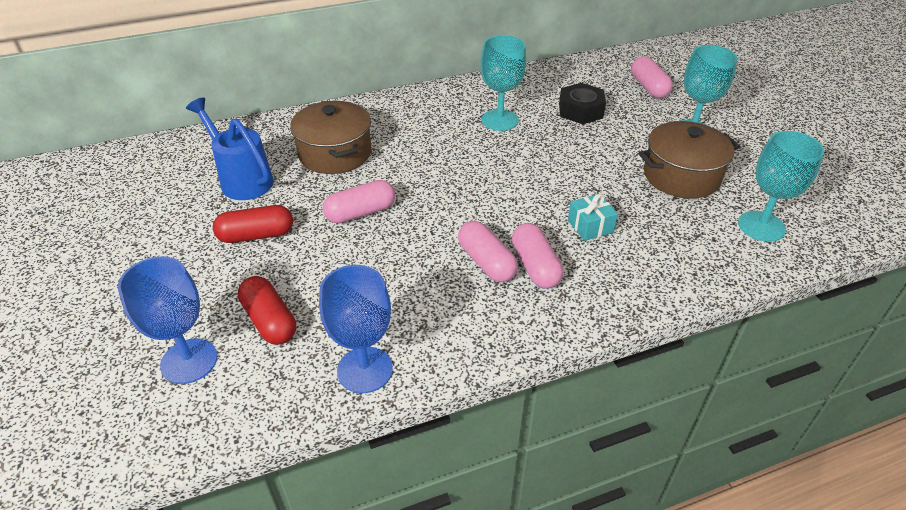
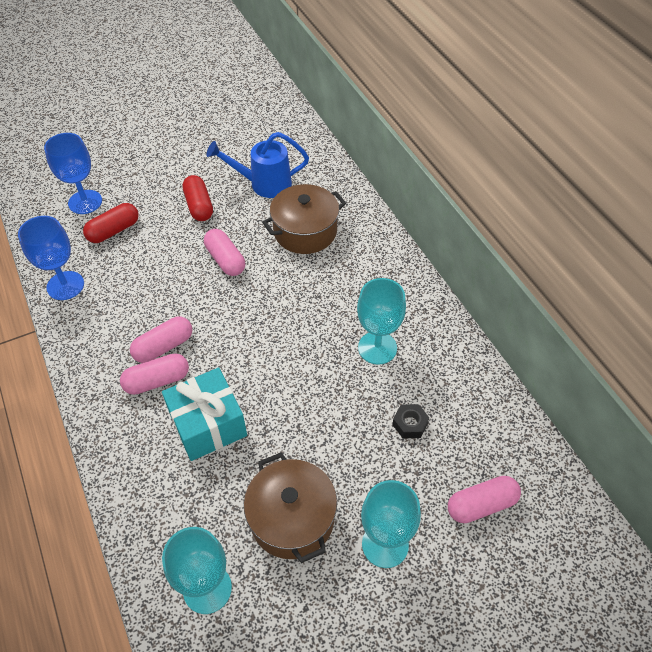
camera: 85 degrees right, 10 degrees up
blue watering can [186,97,274,200] -> blue watering can turned 135 degrees counterclockwise [206,132,309,198]
black nut [559,83,606,124] -> black nut [392,404,429,439], size x0.63
turquoise gift [568,194,618,241] -> turquoise gift [162,368,247,461], size x1.90

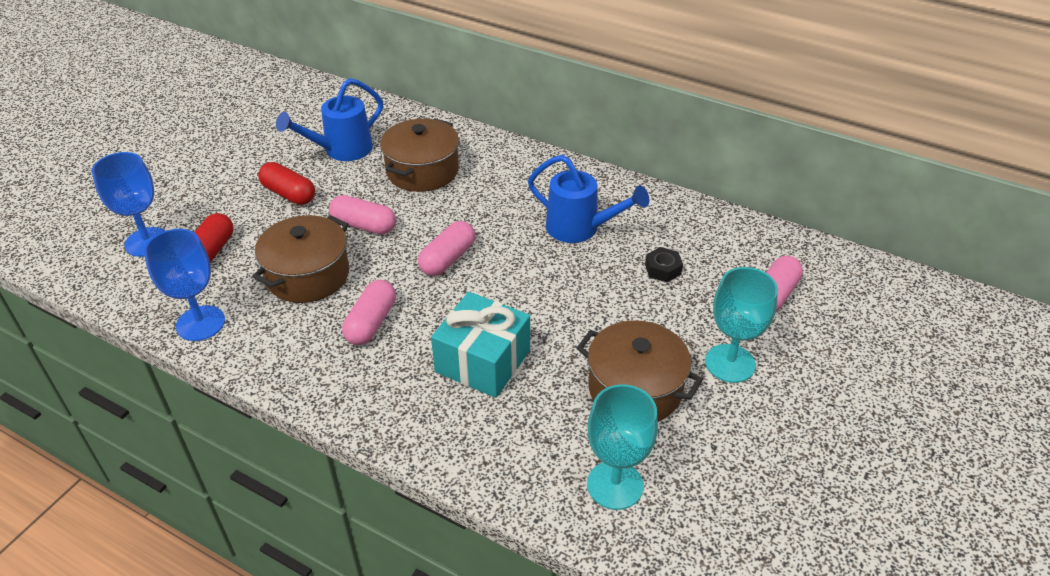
camera: 35 degrees left, 10 degrees down
pink capsule [120,353,189,395] -> pink capsule moved to [418,221,475,276]
turquoise goblet [357,278,406,365] -> blue watering can [528,155,649,243]
none -> brown pot [252,215,349,303]

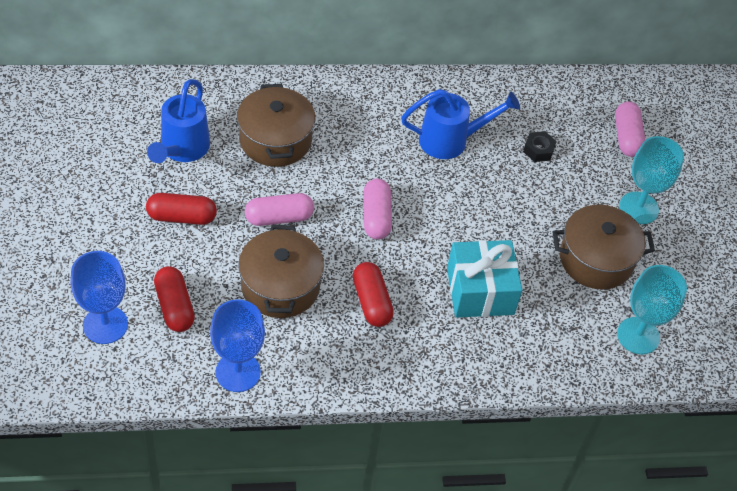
camera: 40 degrees left, 10 degrees up
pink capsule [342,280,396,345] -> red capsule [353,262,394,327]

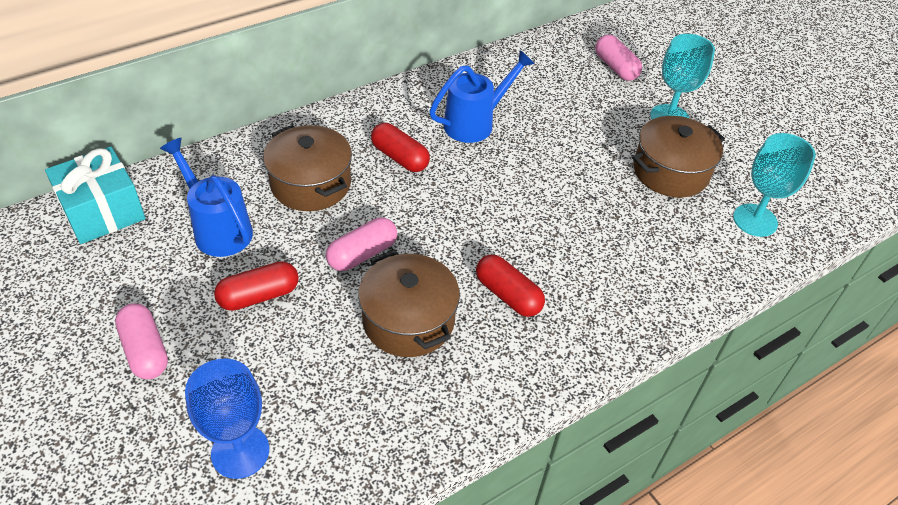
camera: 25 degrees left, 5 degrees down
blue watering can [147,79,210,163] -> blue watering can turned 150 degrees clockwise [160,138,253,257]
red capsule [154,266,195,332] -> red capsule moved to [371,123,430,172]
blue goblet [210,299,265,392] -> none
pink capsule [363,179,392,240] -> pink capsule moved to [115,303,168,379]
turquoise gift [447,240,522,318] -> turquoise gift moved to [45,147,146,244]
black nut [523,131,557,162] -> none

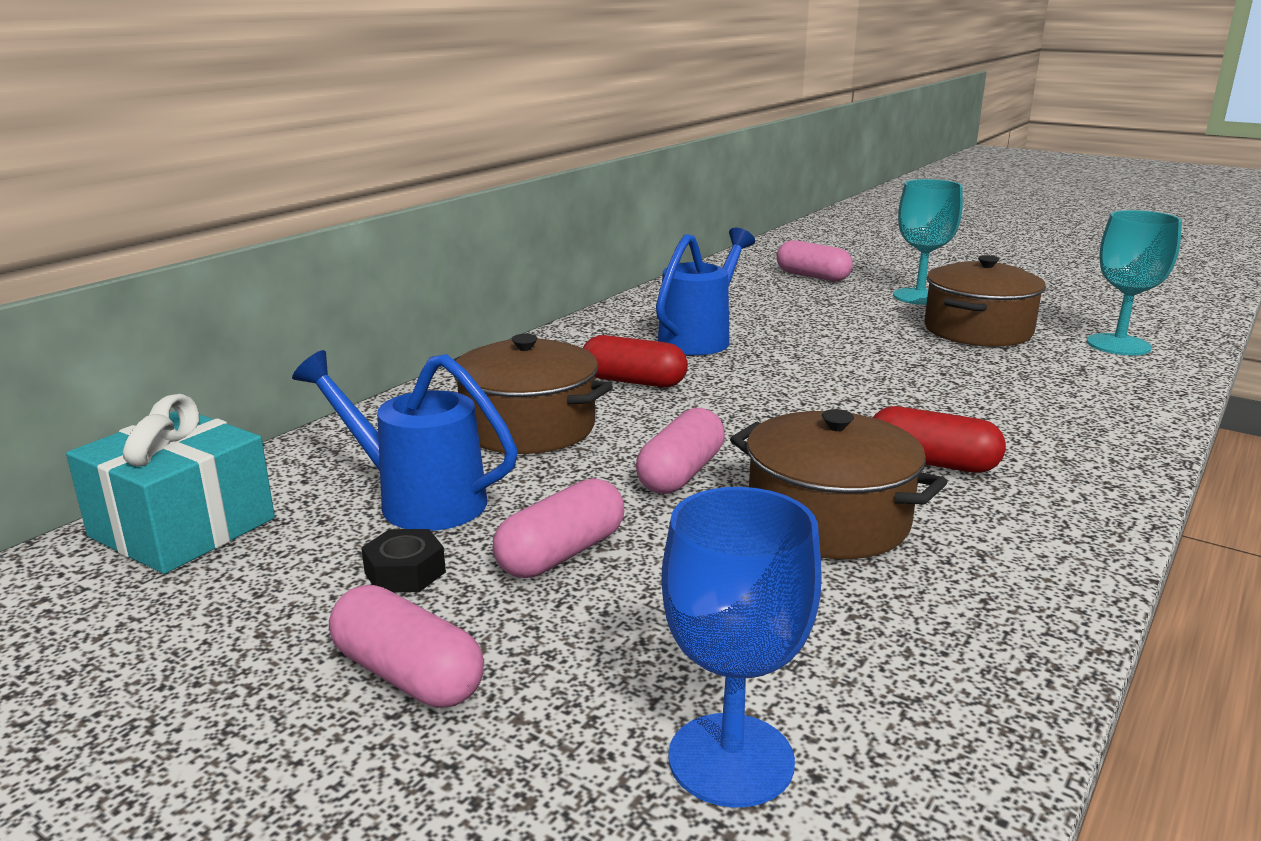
camera: 20 degrees left, 25 degrees down
red capsule [214,261,299,311] -> pink capsule [493,478,624,578]
none -> black nut [361,529,446,593]

